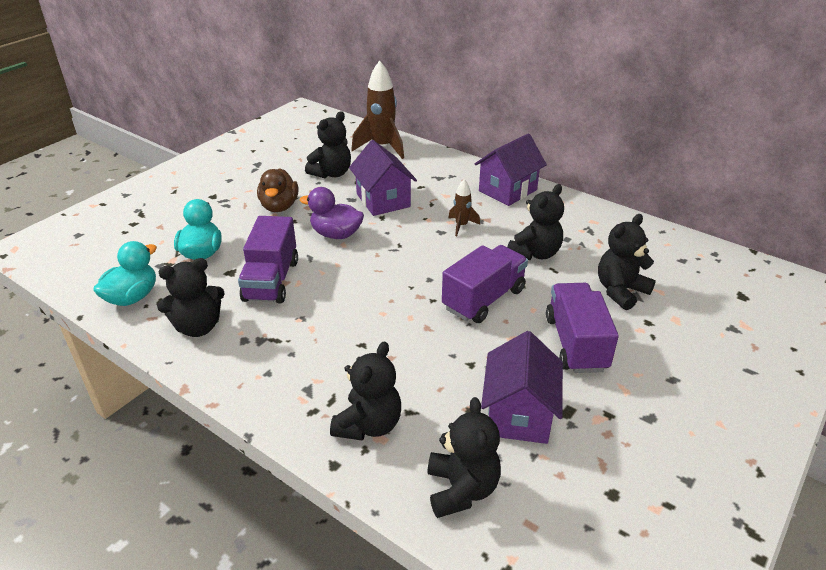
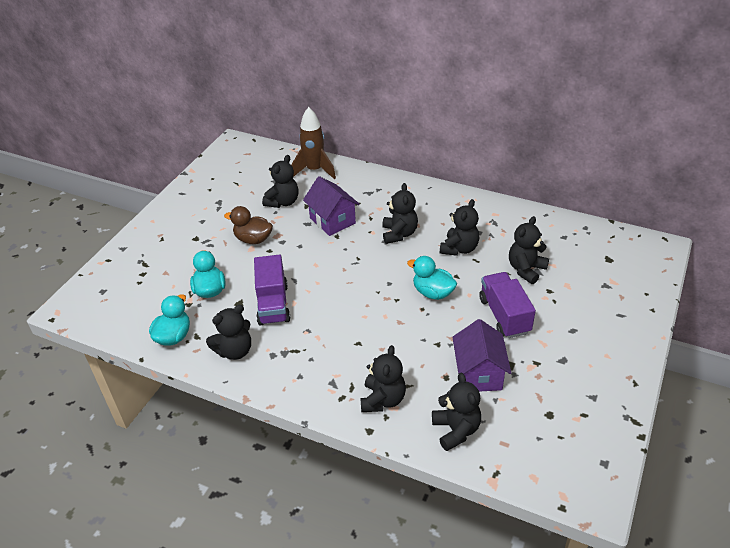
camera: 10 degrees left, 5 degrees up
brown duck [257,168,298,212] -> brown duck turned 120 degrees clockwise [224,206,273,244]
purple duck [299,187,364,239] -> none
purple truck [442,245,528,323] -> turquoise duck [407,256,457,300]
brown rocket [448,179,480,236] -> black teddy bear [382,183,418,244]
purple house [475,133,547,206] -> none

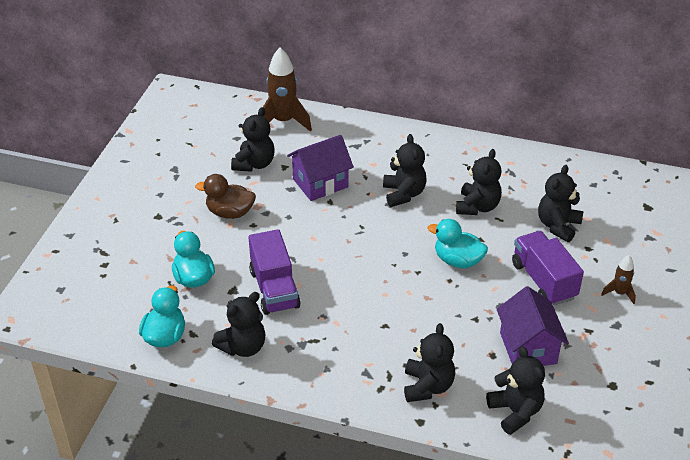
camera: 10 degrees left, 0 degrees up
purple house [303,176,360,236] -> purple house turned 75 degrees counterclockwise [287,135,354,201]
none -> brown rocket [601,255,636,304]

